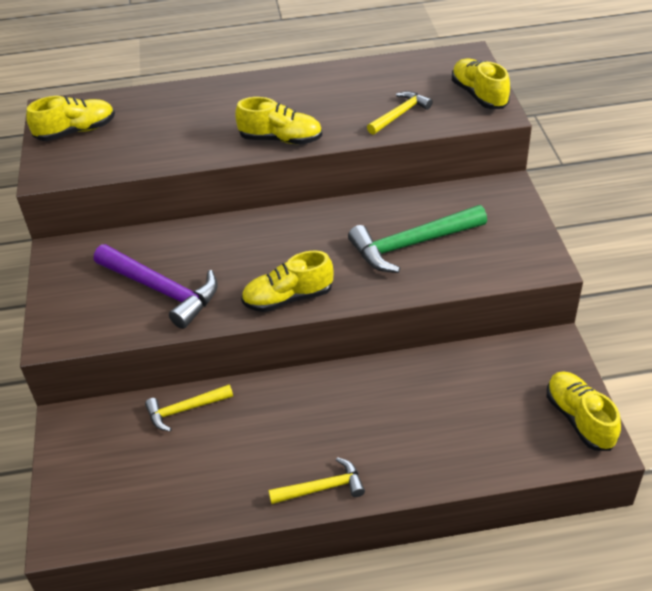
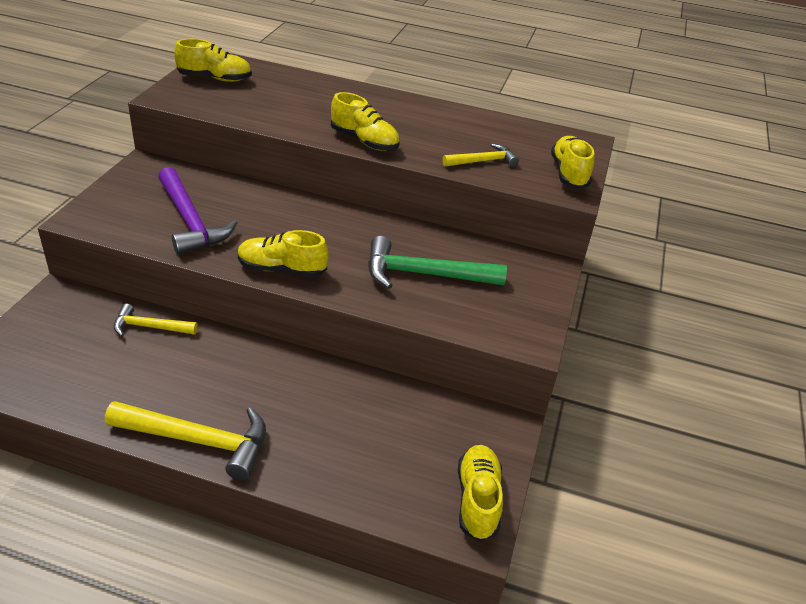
camera: 20 degrees right, 5 degrees down
yellow hammer [269,457,365,504] -> yellow hammer [105,401,266,481], size x1.71

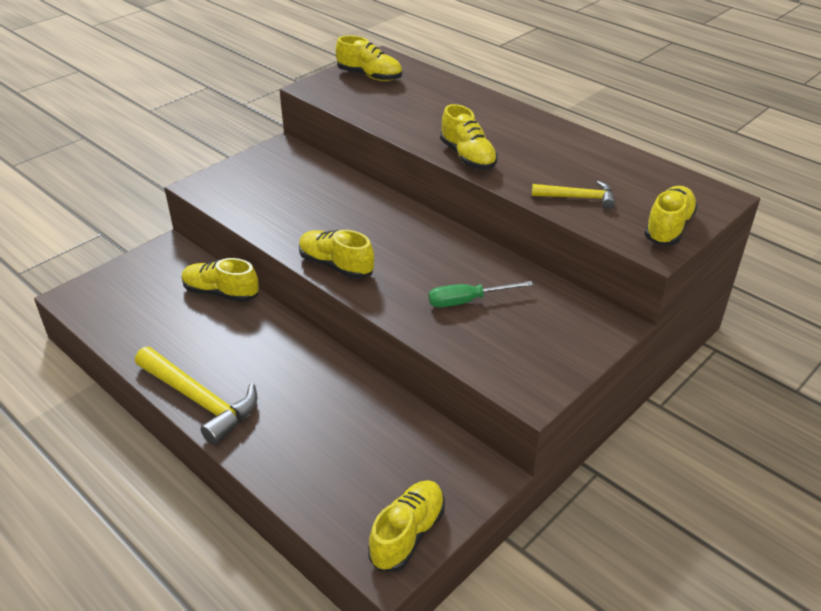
camera: 30 degrees right, 0 degrees up
yellow hammer [114,304,198,336] -> yellow shoe [182,258,259,302]
purple hammer [158,167,238,255] -> none
green hammer [368,236,507,289] -> green screwdriver [429,281,534,308]

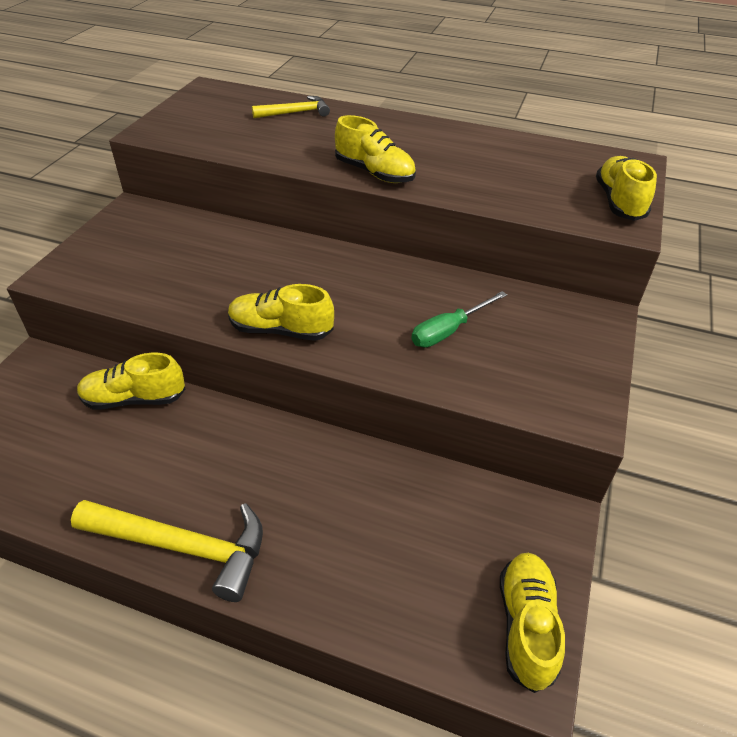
camera: 25 degrees left, 5 degrees up
yellow shoe [336,35,402,81] -> none
yellow hammer [532,181,615,209] -> yellow hammer moved to [252,96,330,118]

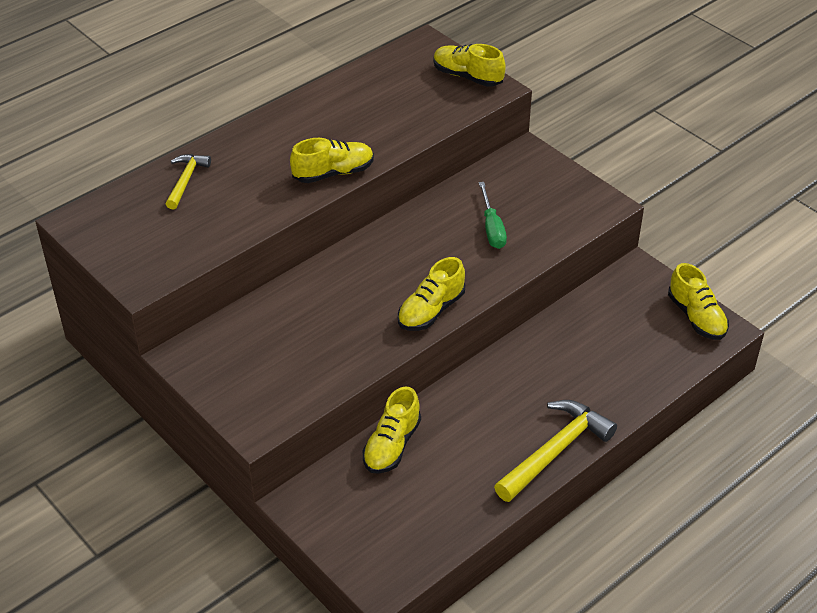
camera: 60 degrees left, 0 degrees up
yellow shoe [500,553,565,693] -> yellow shoe turned 150 degrees counterclockwise [668,263,729,340]

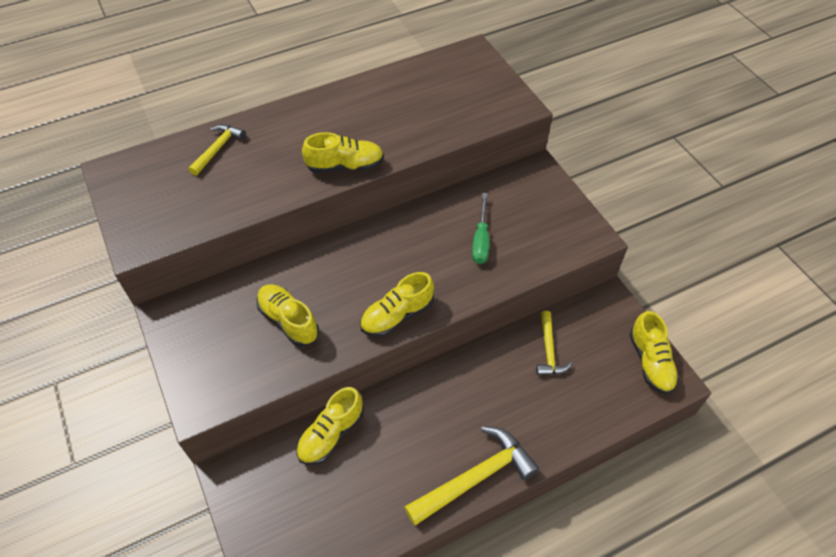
camera: 15 degrees right, 10 degrees up
yellow shoe [433,44,506,87] -> yellow shoe moved to [257,284,319,347]
none -> yellow hammer [536,311,572,375]

